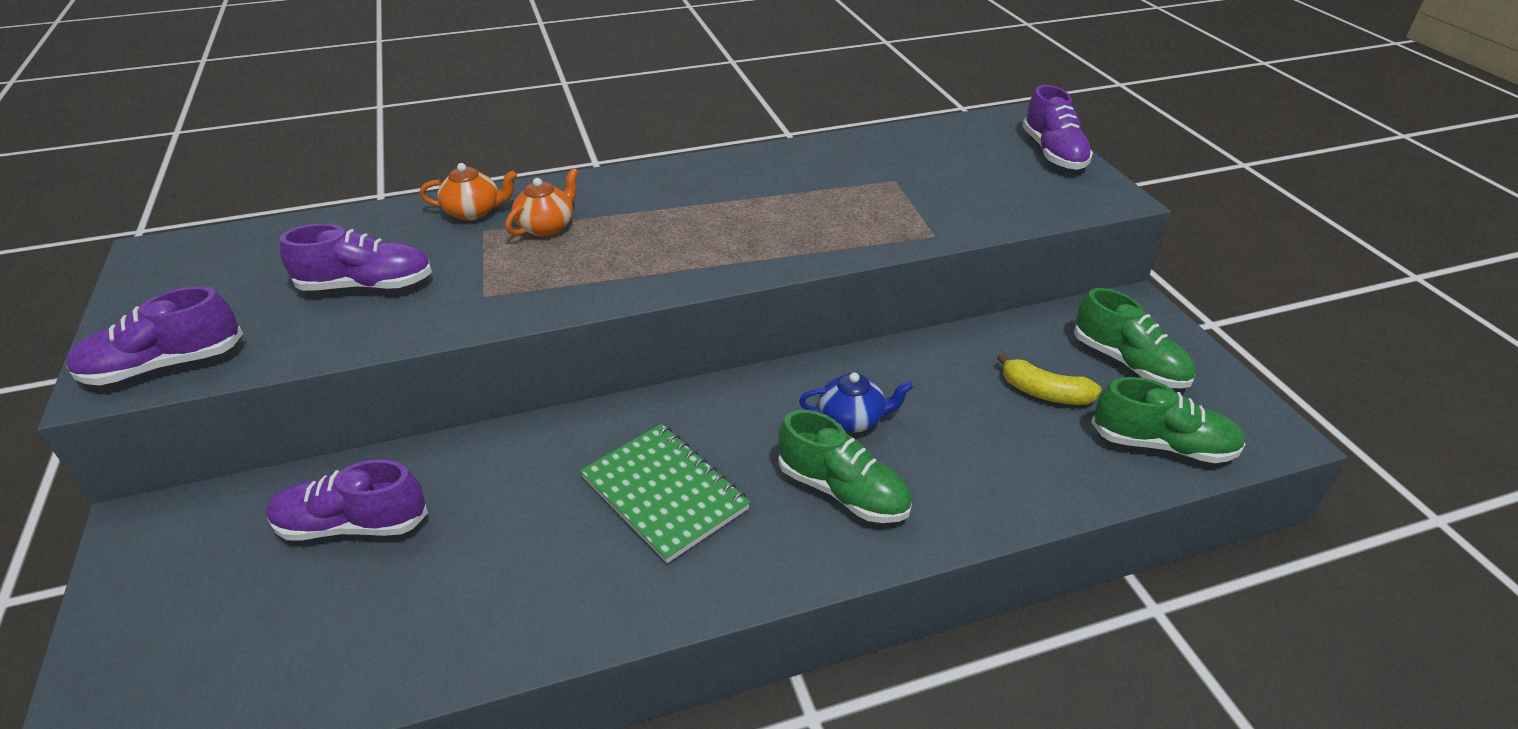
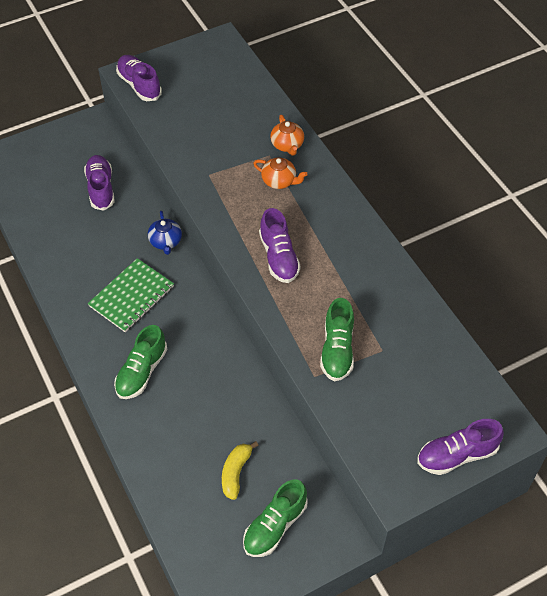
camera: 80 degrees right, 15 degrees up
purple shoe [280,224,432,291] -> purple shoe moved to [259,208,301,283]
blue teapot [799,372,913,433] -> blue teapot moved to [148,211,182,255]
green shoe [1091,377,1246,463] -> green shoe moved to [320,298,354,381]

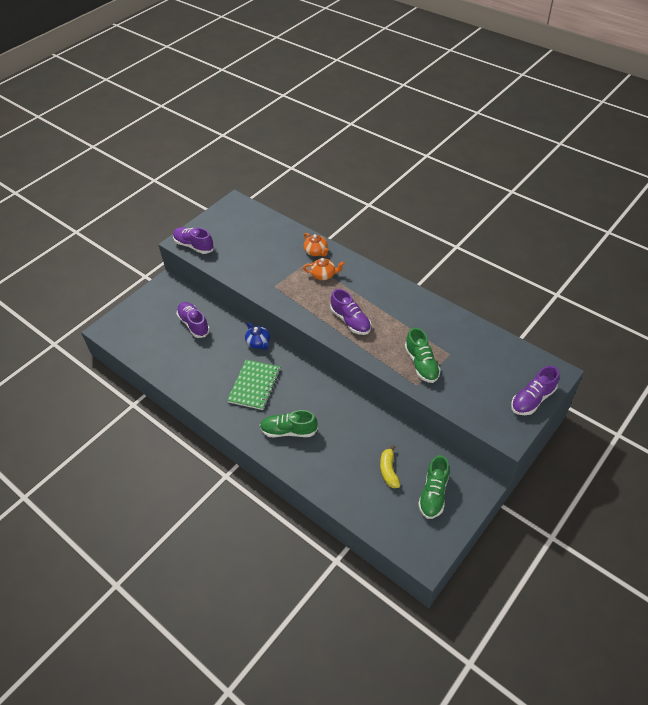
camera: 20 degrees left, 5 degrees down
green shoe [114,325,167,399] -> green shoe turned 90 degrees clockwise [260,410,318,438]

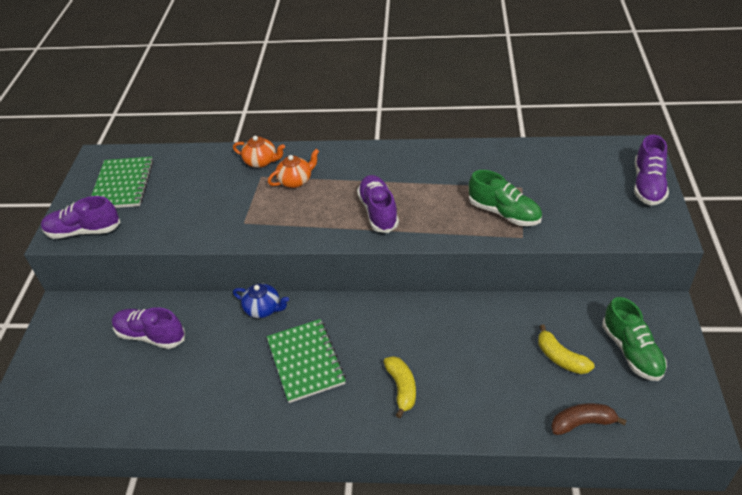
camera: 35 degrees left, 5 degrees down
green shoe [260,410,318,438] -> yellow banana [384,356,416,418]
purple shoe [330,289,371,335] -> purple shoe turned 120 degrees counterclockwise [357,175,399,233]
none -> green notebook [91,157,154,208]
none -> brown banana [551,403,627,435]

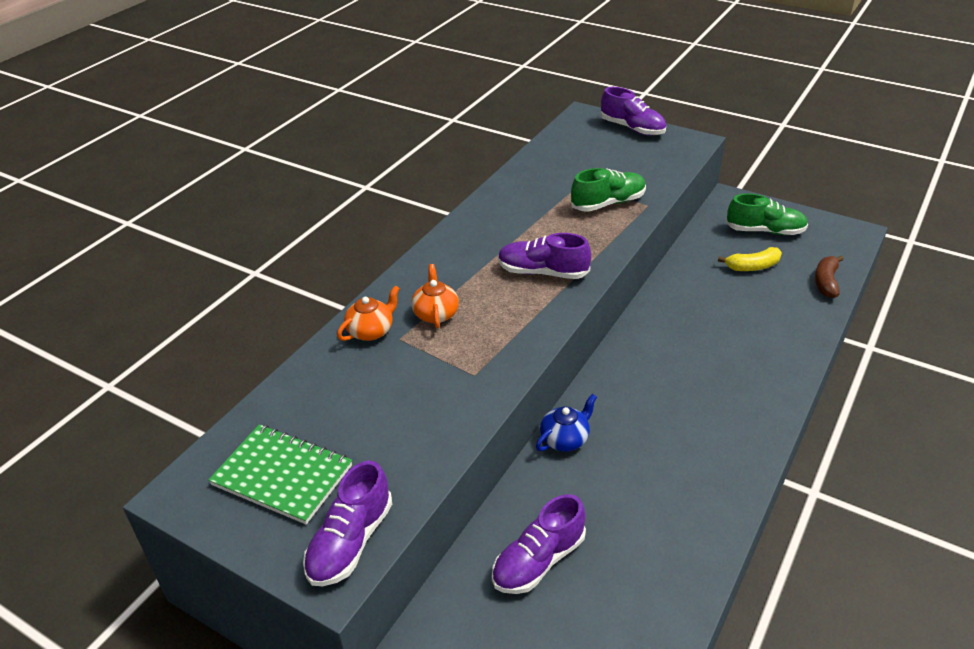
camera: 65 degrees left, 5 degrees down
green notebook [267,319,346,403] -> none
yellow banana [384,356,416,418] -> none

